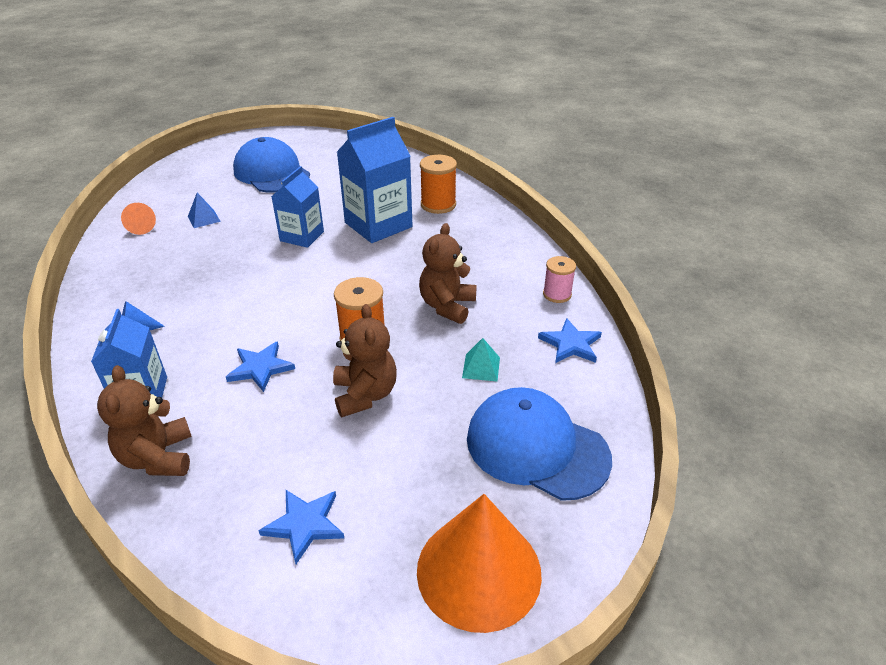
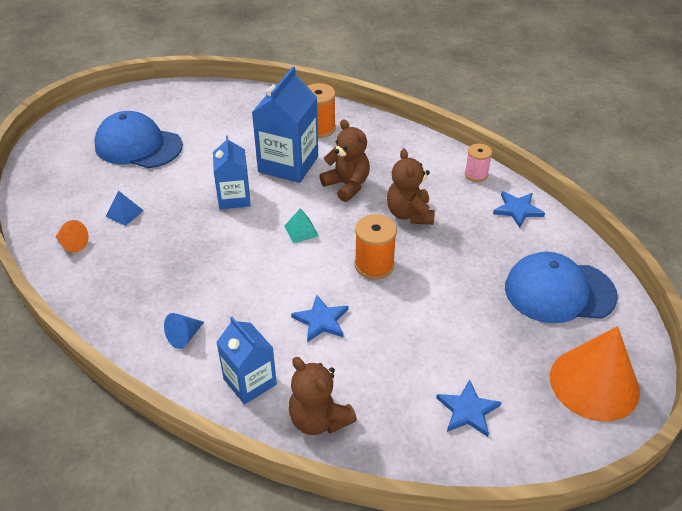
camera: 30 degrees left, 5 degrees up
brown teddy bear [333,304,397,417] -> brown teddy bear moved to [320,119,370,202]
turquoise pyramid [462,338,500,381] -> turquoise pyramid moved to [284,208,319,243]

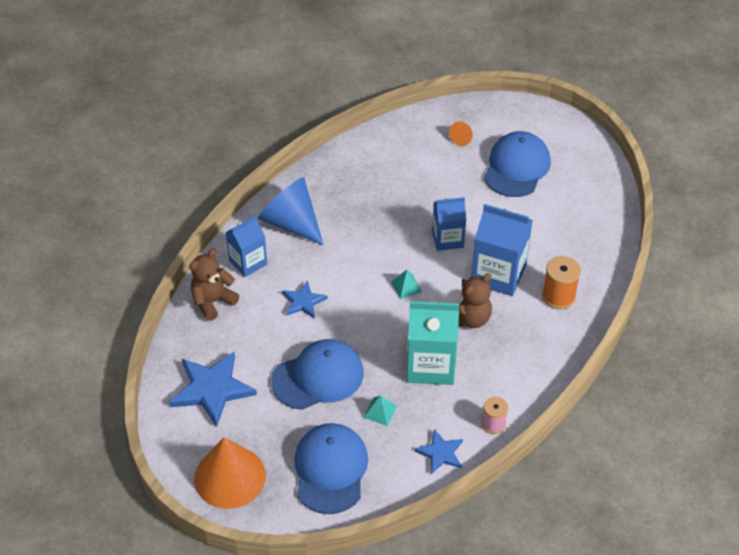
camera: 90 degrees right, 5 degrees up
orange cone [55,220,88,253] -> orange cone moved to [449,121,473,146]
blue pyramid [106,191,144,226] -> none
blue cone [164,313,204,349] -> blue cone [258,177,324,245], size x2.30
orange spool [355,214,397,279] -> none
brown teddy bear [387,149,435,225] -> turquoise carton [407,301,460,385]
blue star [436,379,501,437] -> blue star [169,352,257,427], size x1.78
none -> blue cap [271,339,364,410]
none -> turquoise pyramid [363,395,397,426]

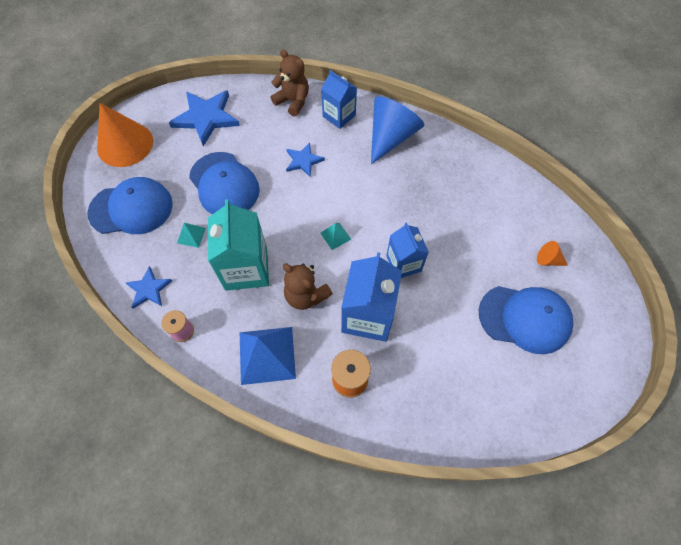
camera: 80 degrees right, 15 degrees up
none -> blue pyramid [240,327,296,385]

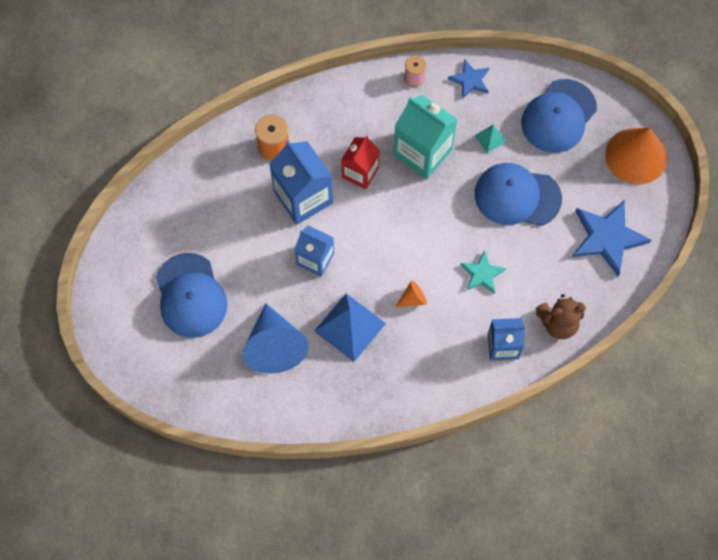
camera: 135 degrees right, 5 degrees up
blue pyramid [240,327,296,385] -> blue pyramid moved to [314,293,386,362]
brown teddy bear [283,263,333,310] -> red carton [341,136,380,189]
blue star [286,142,325,178] -> turquoise star [460,251,506,294]
turquoise pyramid [320,223,351,250] -> none
blue cone [371,96,425,164] -> blue cone moved to [243,303,309,374]
blue cap [479,286,573,354] -> blue cap turned 75 degrees counterclockwise [156,253,227,338]
orange cone [537,241,568,266] -> orange cone moved to [396,281,427,307]

